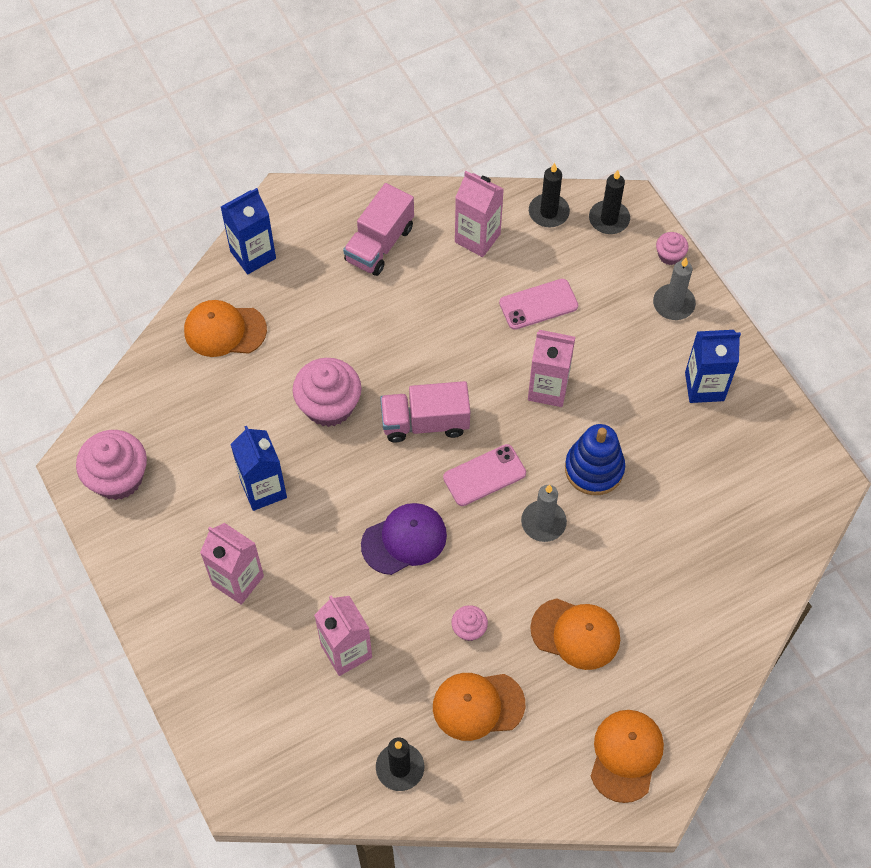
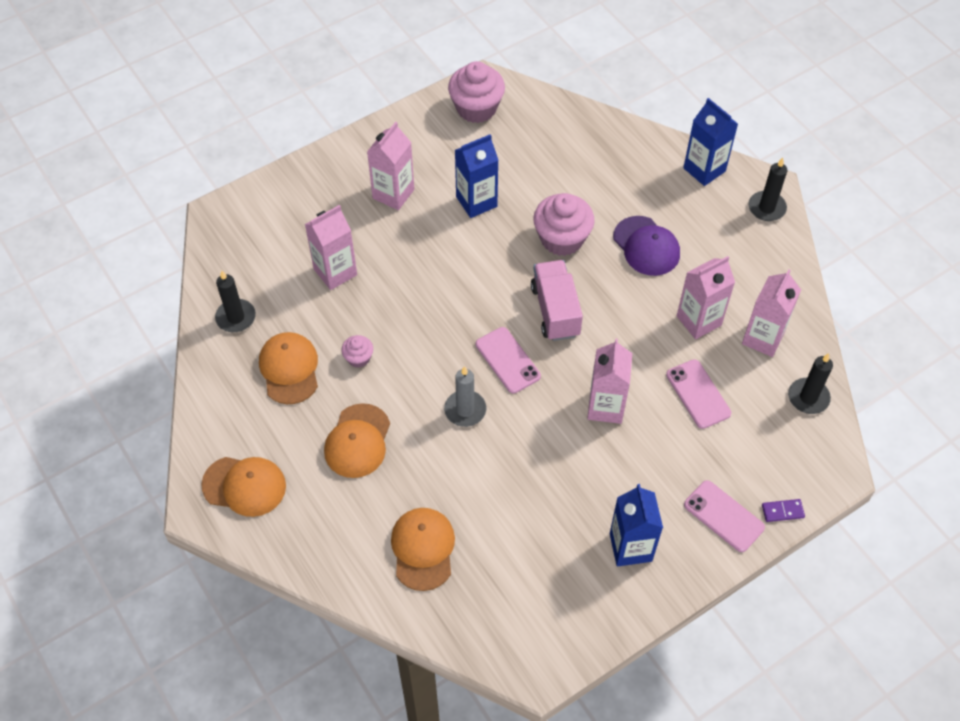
camera: 85 degrees right, 5 degrees down
orange cap [184,300,267,357] -> orange cap moved to [391,508,455,591]
pink truck [343,183,414,276] -> none
purple cap [361,503,447,575] -> purple cap moved to [613,216,680,276]
blue stacking toy [565,424,625,495] -> none
black candle [589,170,630,234] -> black candle moved to [748,158,787,221]
grey candle [653,258,696,320] -> pink phone [684,480,765,552]
pink cupcake [656,232,689,265] -> purple domino [762,499,805,522]
none -> pink carton [677,256,735,339]

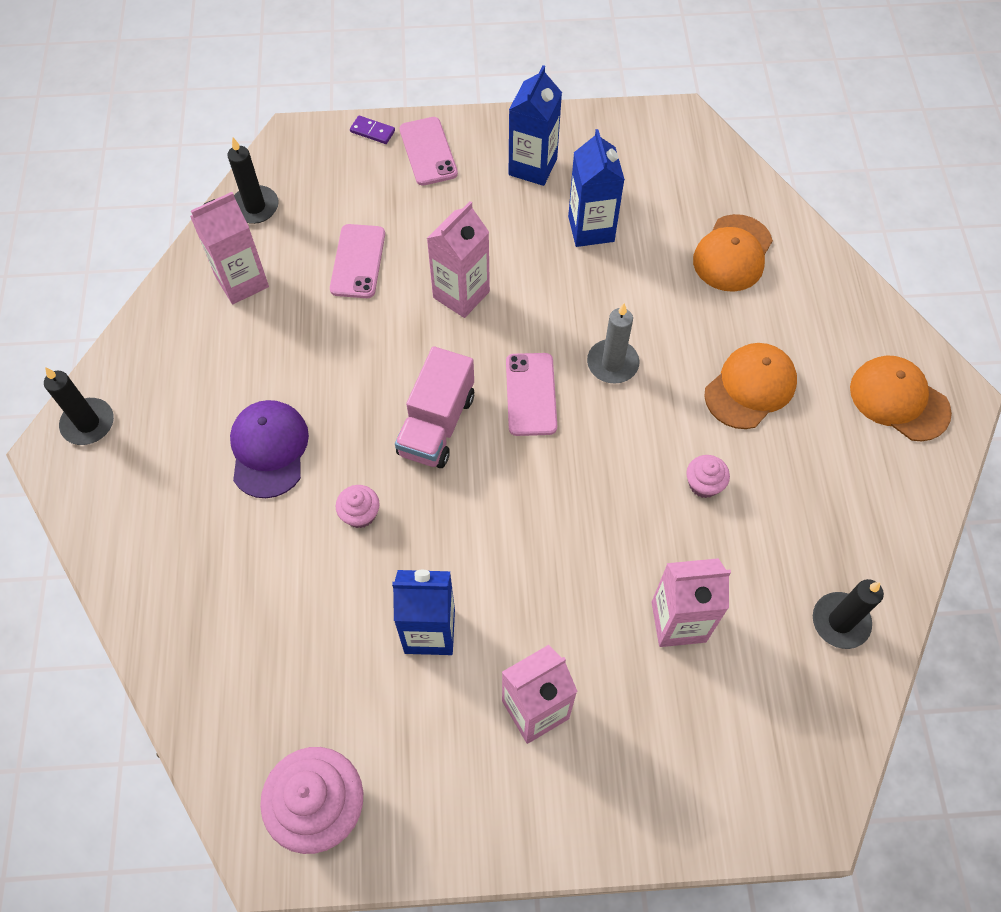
camera: 150 degrees left, 5 degrees up
orange cap [259,332,318,404] -> none
pink cupcake [533,193,595,256] -> pink cupcake [336,485,380,528], size x0.50
pink carton [677,256,735,339] -> none
blue carton [683,98,738,186] -> blue carton moved to [568,129,625,247]

